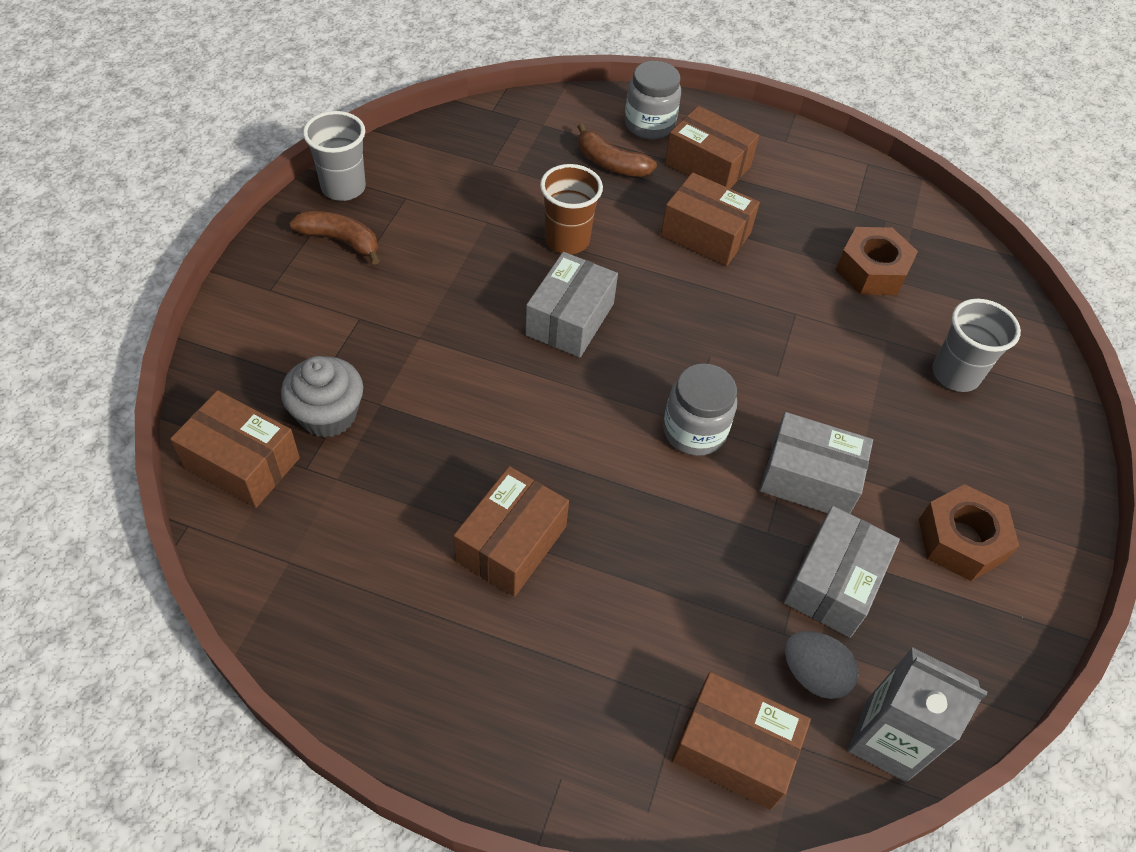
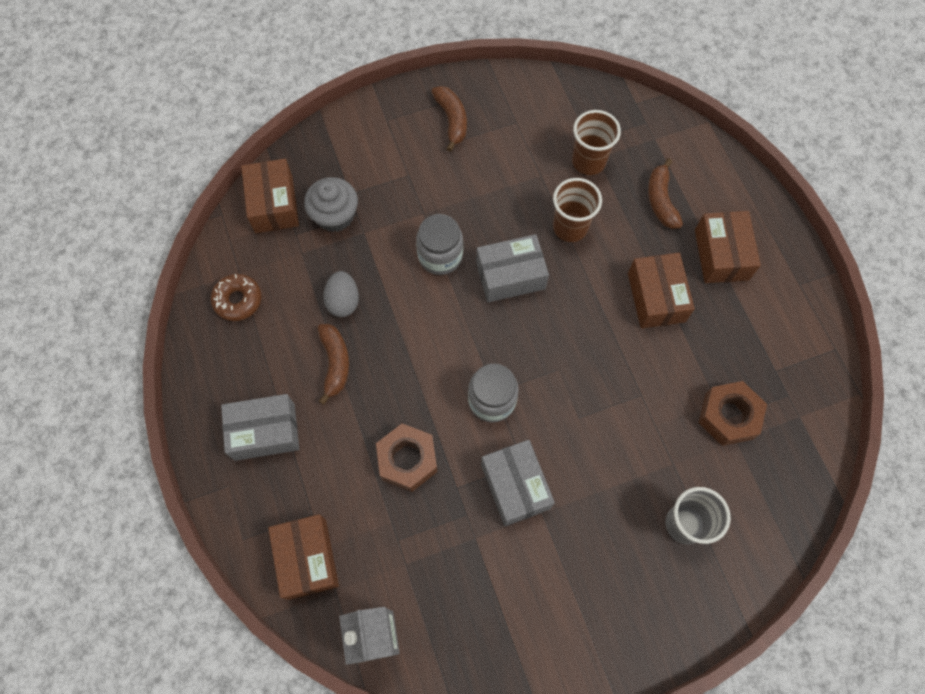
camera: 55 degrees right, 15 degrees up
grey cup [303,111,366,201] -> none
brown box [454,466,569,597] -> brown banana [318,324,349,405]
grey jar [625,61,681,139] -> grey jar moved to [416,214,463,275]
grey box [783,506,900,638] -> grey box moved to [221,394,299,461]
grey egg [785,631,859,699] -> grey egg moved to [323,271,359,317]
brown nut [919,484,1019,581] -> brown nut moved to [376,424,438,492]
none -> brown donut [211,274,261,321]
none -> brown cup [572,110,621,175]

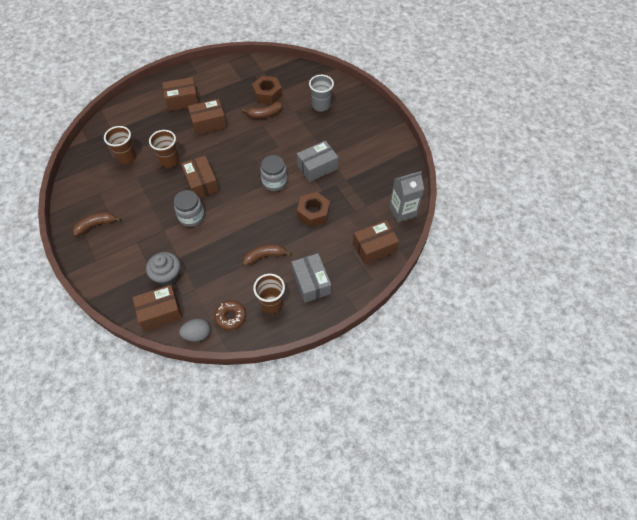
camera: 100 degrees left, 10 degrees down
grey egg [323,271,359,317] -> grey egg moved to [179,319,210,342]
grey box [476,234,549,302] -> brown box [181,156,219,198]
brown banana [648,158,683,229] -> brown banana moved to [242,102,283,119]
none -> brown cup [253,274,285,314]

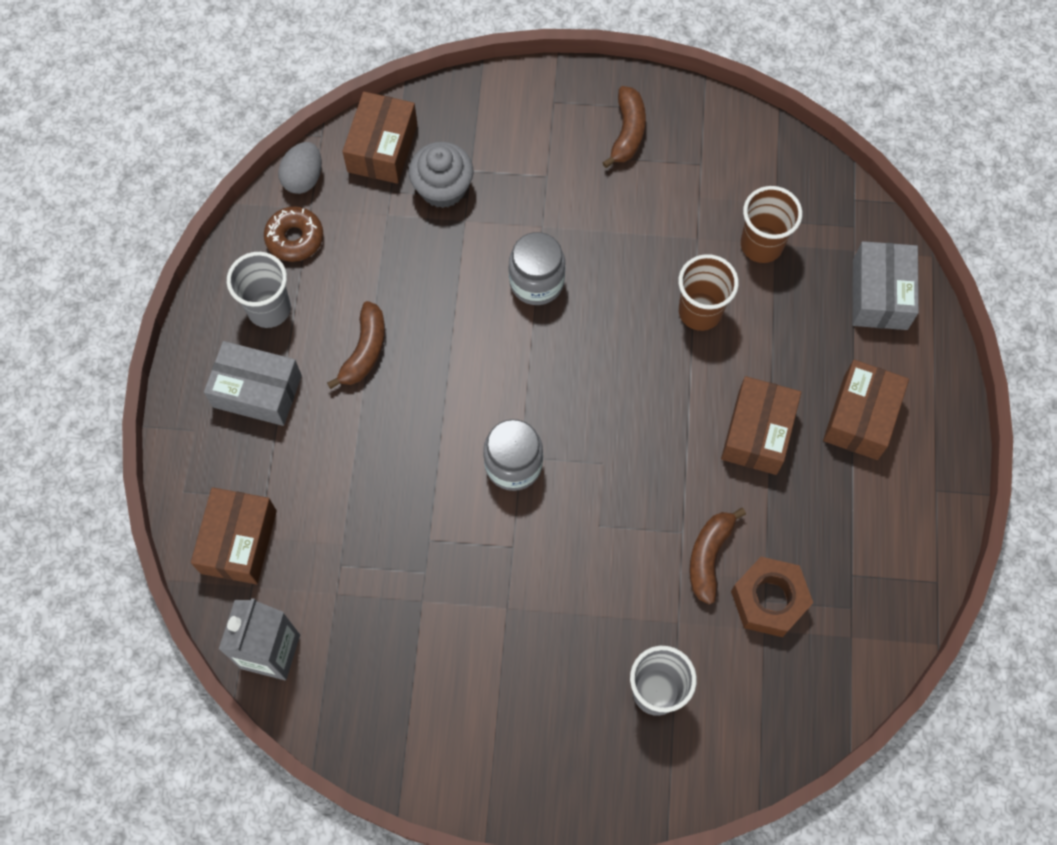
camera: 125 degrees right, 10 degrees up
brown box [181,156,219,198] -> none
brown cup [253,274,285,314] -> grey cup [227,252,291,328]
grey box [297,141,338,182] -> grey box moved to [852,241,919,330]
brown nut [297,192,330,227] -> none

